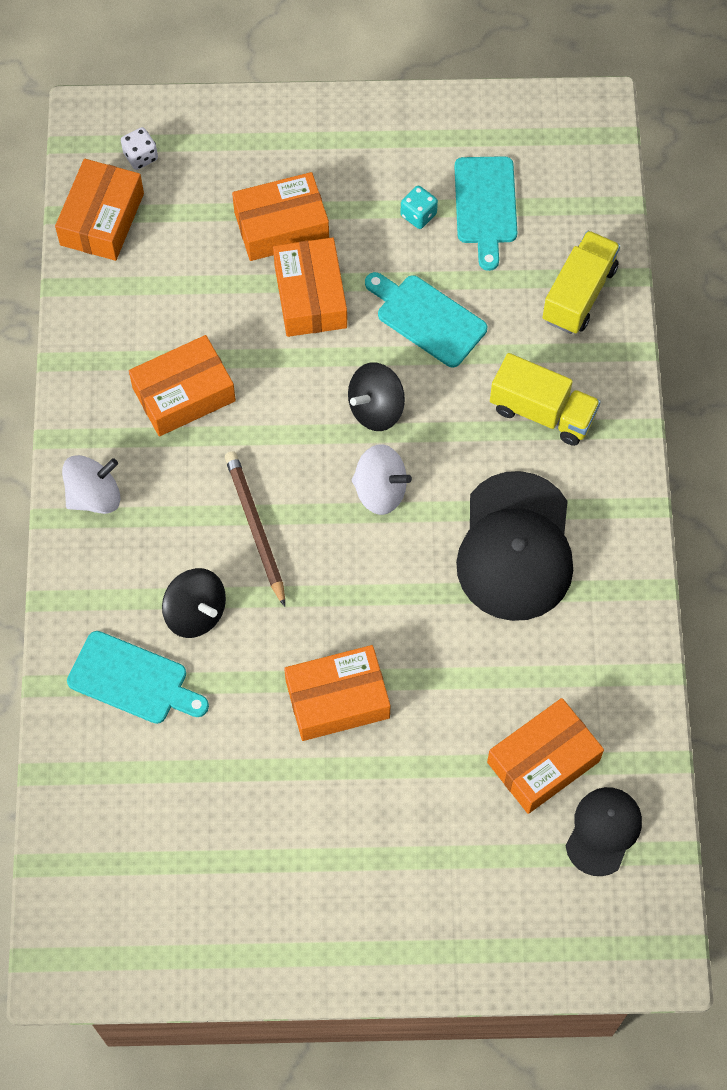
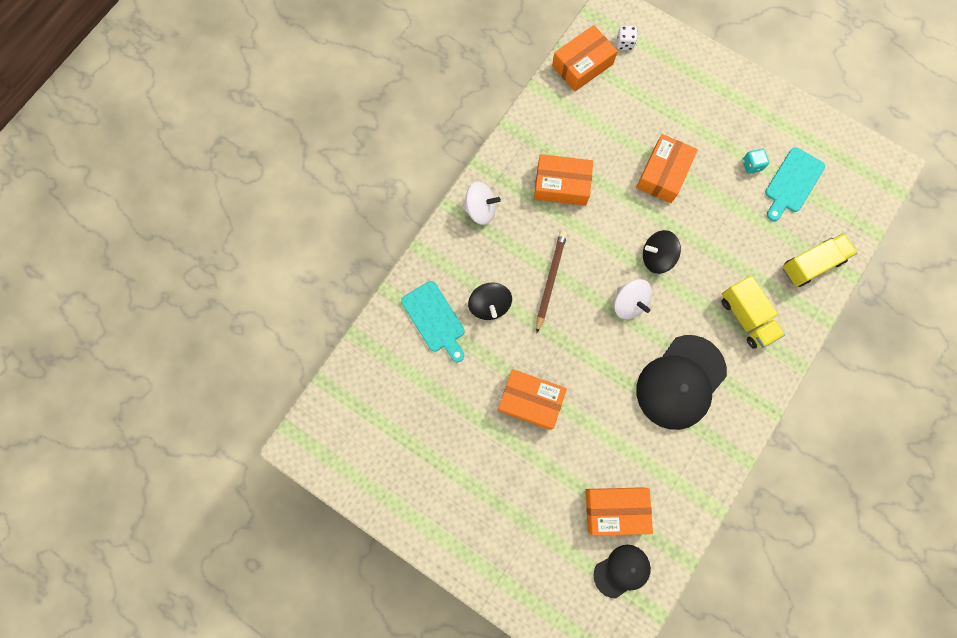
camera: 35 degrees right, 10 degrees up
orange box [232,172,329,261] -> none
turquoise cutting board [365,272,487,368] -> none

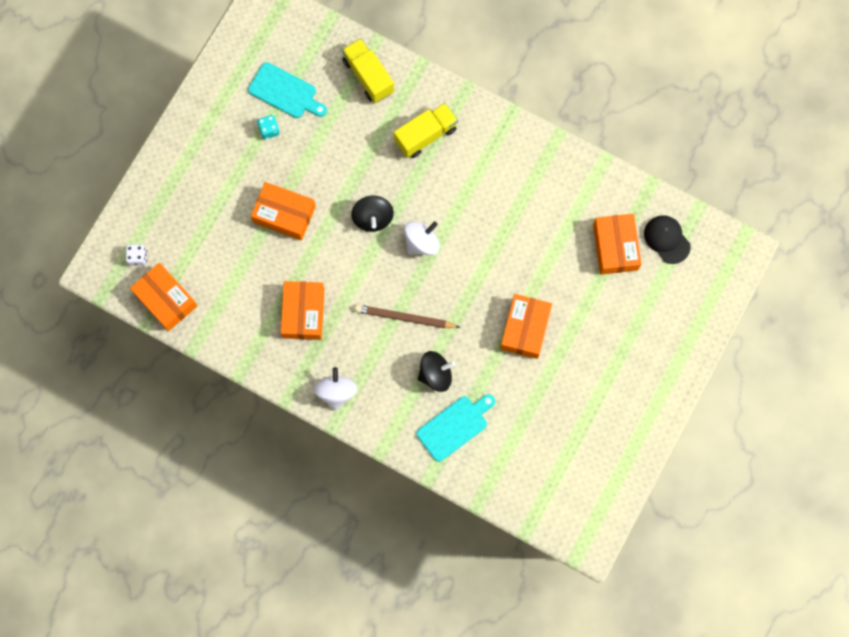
camera: 95 degrees left, 0 degrees up
black cap [636,335,727,430] -> none

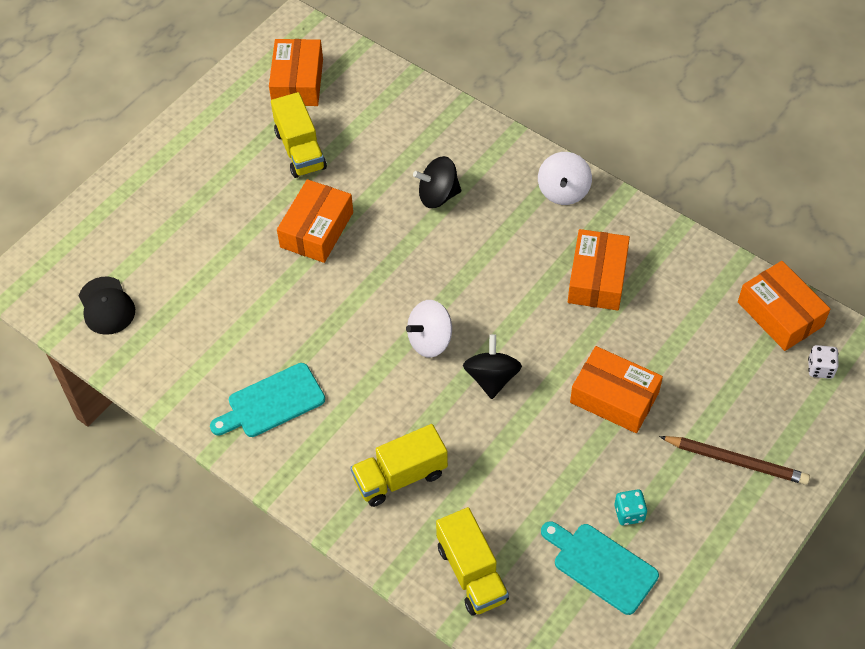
camera: 170 degrees left, 20 degrees down
brown pencil [355,304,460,328] -> brown pencil moved to [659,436,810,485]
turquoise cutting board [417,394,495,462] -> turquoise cutting board moved to [210,363,325,437]
orange box [593,214,642,275] -> orange box moved to [269,39,323,106]
none -> yellow truck [271,92,327,178]

